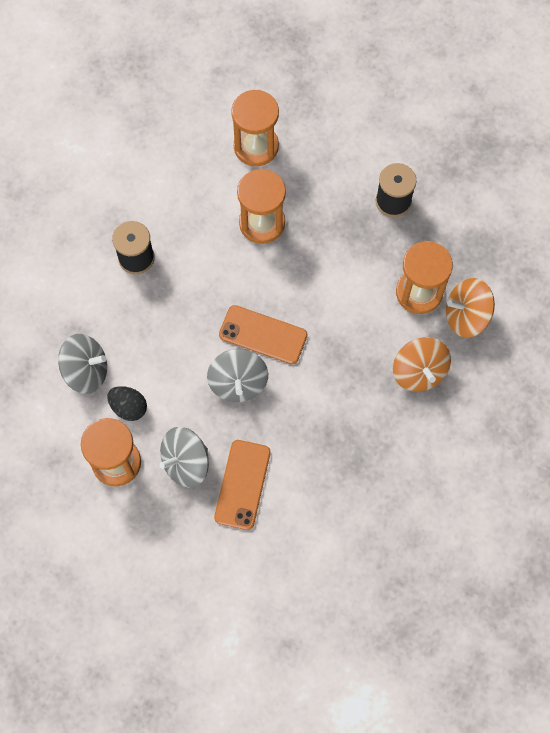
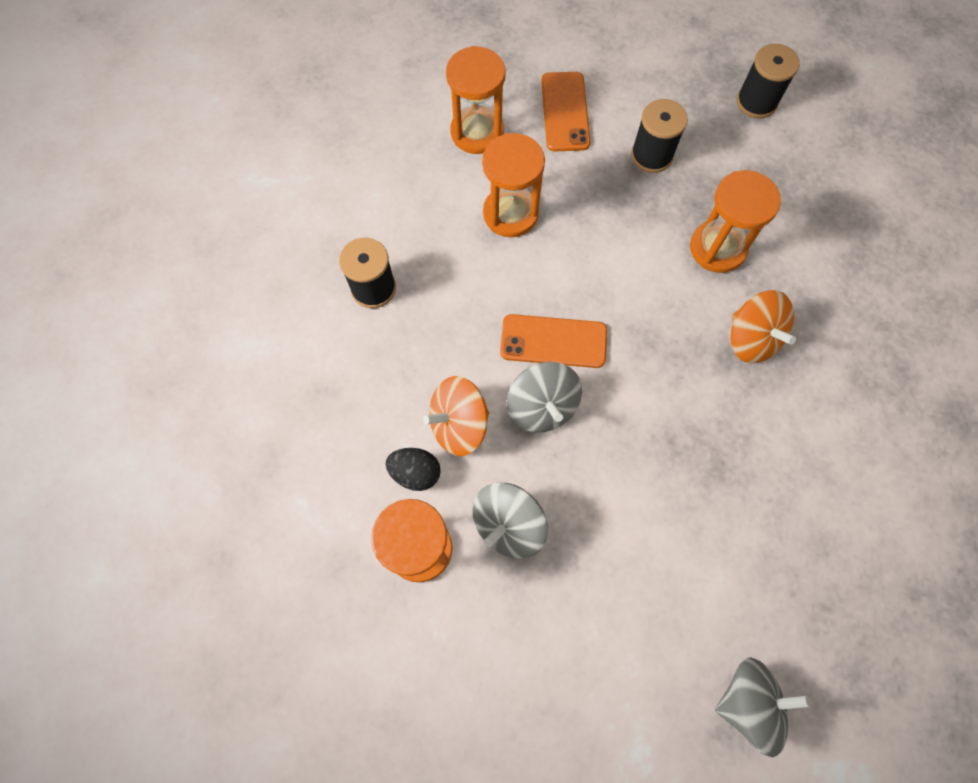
camera: 15 degrees left, 0 degrees up
grey spinning top [58,334,107,394] -> grey spinning top moved to [715,657,810,757]
orange phone [214,440,271,530] -> orange phone moved to [541,72,591,152]
orange spinning top [446,278,495,338] -> orange spinning top moved to [423,376,489,456]
none -> black spool [737,44,800,119]

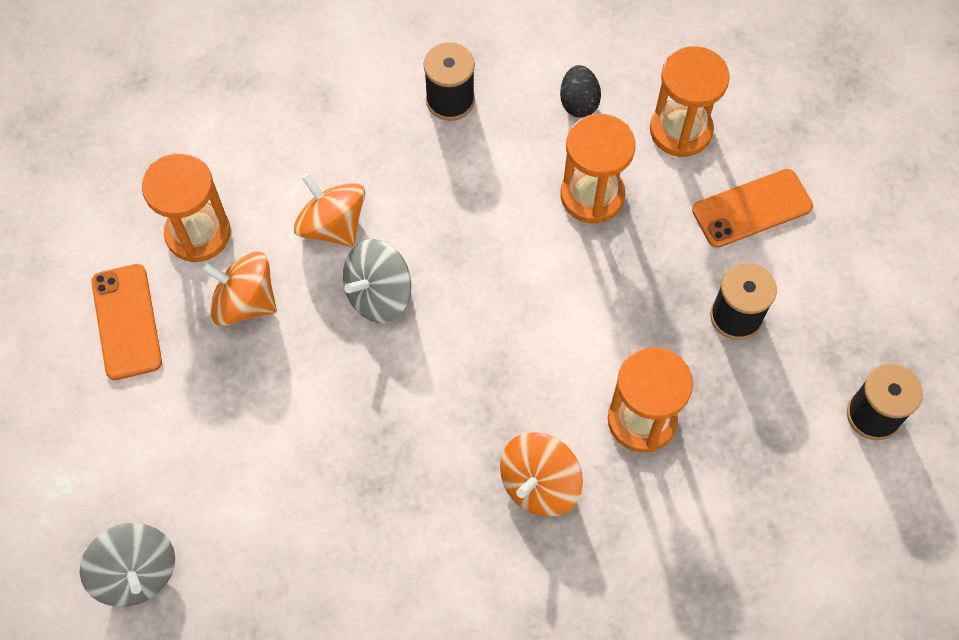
camera: 70 degrees right, 5 degrees down
black egg [385,448,441,491] -> black egg moved to [560,65,601,118]
grey spinning top [473,483,548,559] -> orange spinning top [201,252,277,326]
orange phone [500,314,607,368] -> orange phone moved to [91,264,162,380]

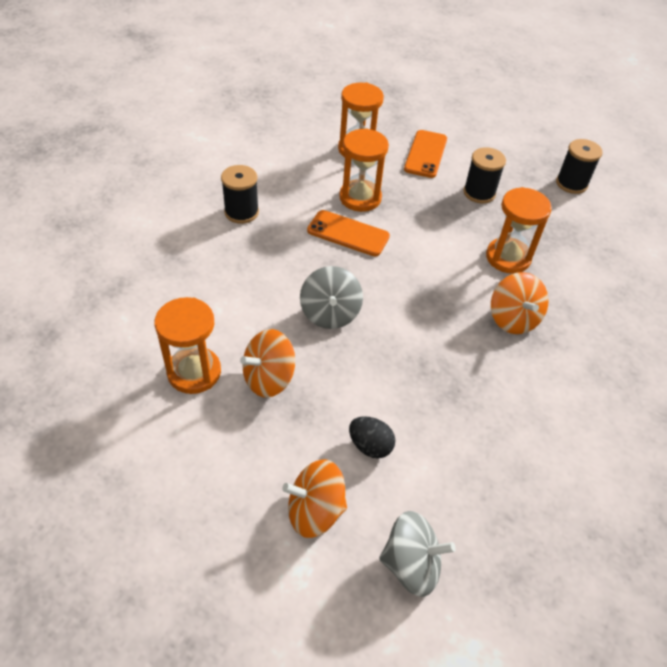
camera: 55 degrees left, 15 degrees down
orange phone [91,264,162,380] -> orange phone moved to [307,210,390,256]
orange spinning top [294,173,365,247] -> orange spinning top moved to [282,459,347,538]
black egg [560,65,601,118] -> black egg moved to [349,416,395,458]

